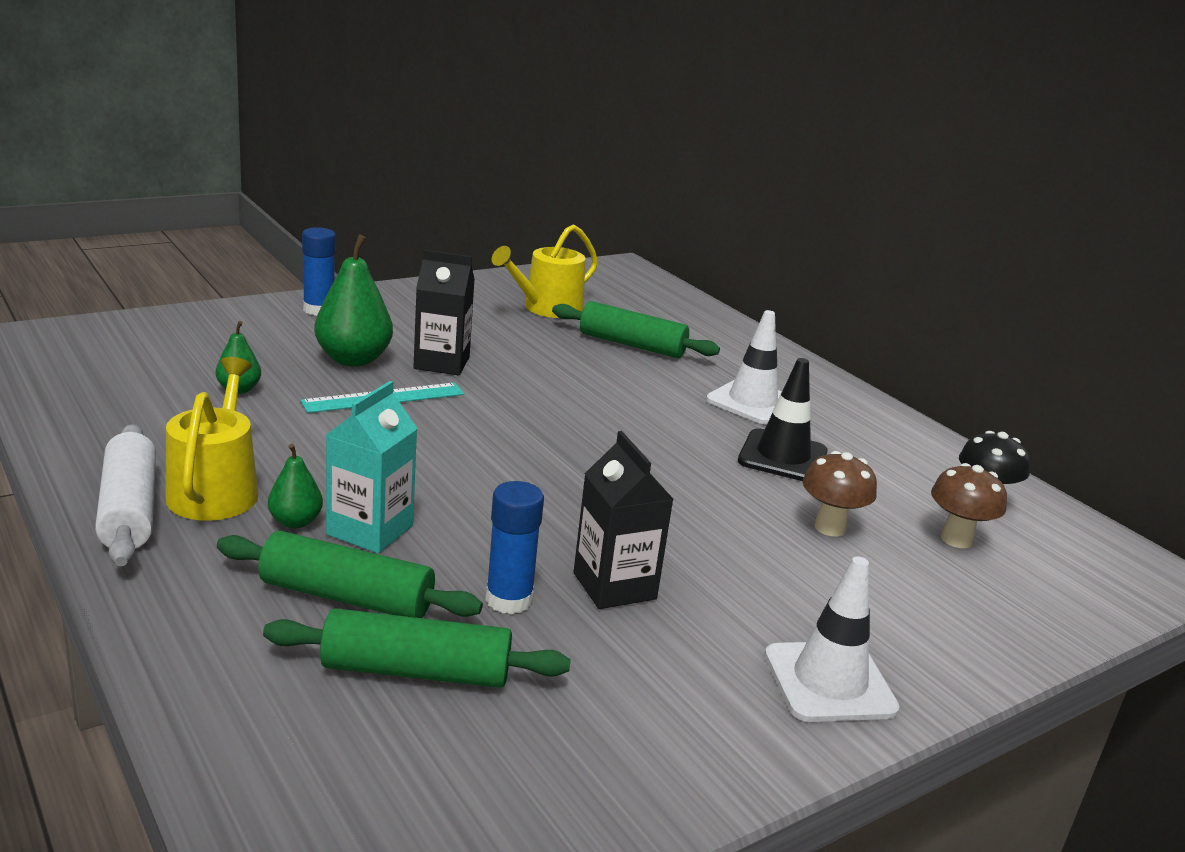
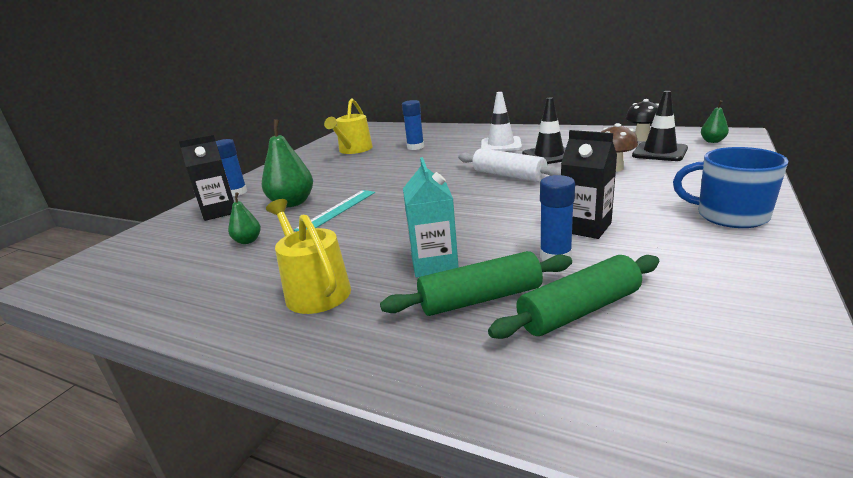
camera: 25 degrees left, 0 degrees up
white rolling pin [95,424,156,566] -> white rolling pin moved to [458,148,561,182]
green pear [268,443,323,528] -> green pear moved to [701,100,729,143]
black carton [413,250,475,375] -> black carton moved to [179,135,234,221]
green rolling pin [552,301,720,358] -> blue glue stick [402,100,424,150]
white traffic cone [765,556,900,722] -> blue mug [673,147,789,228]
brown mushroom [931,463,1007,548] -> black traffic cone [632,91,688,161]

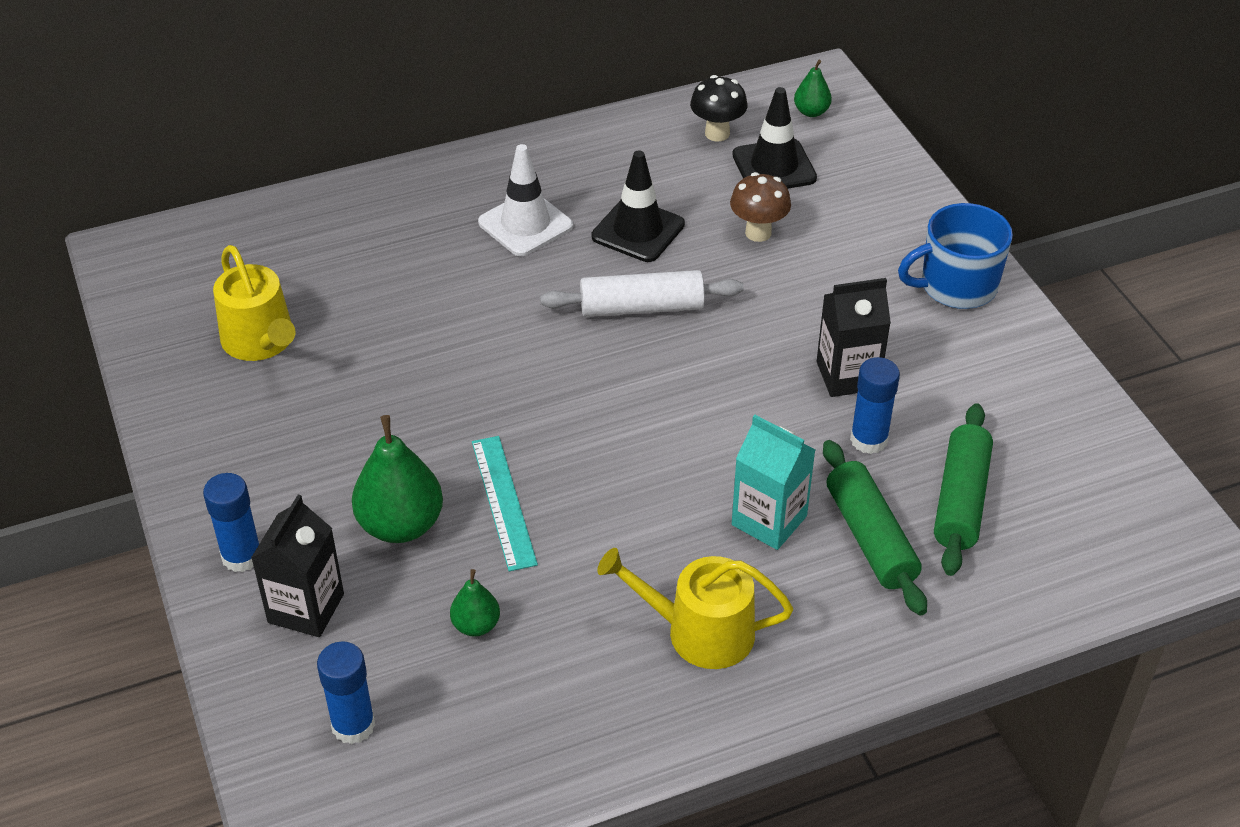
camera: 50 degrees left, 20 degrees up
green rolling pin [380,251,572,316] -> green rolling pin turned 45 degrees counterclockwise [823,440,927,616]
blue glue stick [402,100,424,150] -> blue glue stick moved to [317,641,375,744]

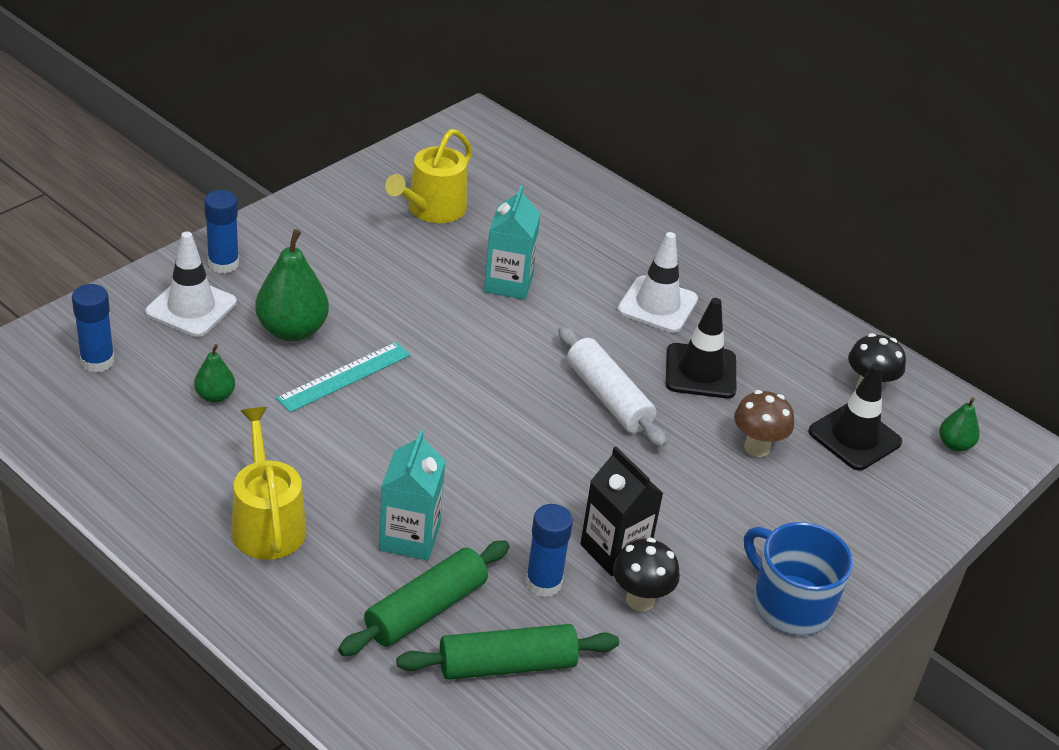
camera: 60 degrees right, 5 degrees down
black carton [251,495,344,637] -> white traffic cone [145,232,237,337]
none -> turquoise carton [484,185,541,300]
none -> black mushroom [613,537,680,611]

